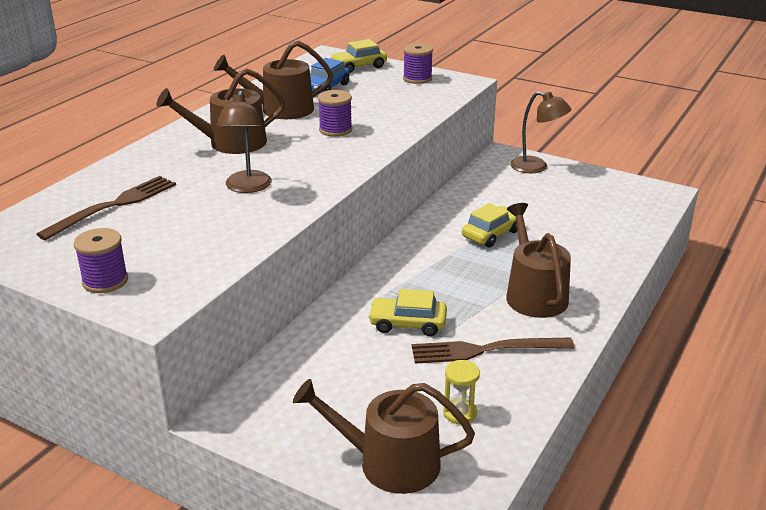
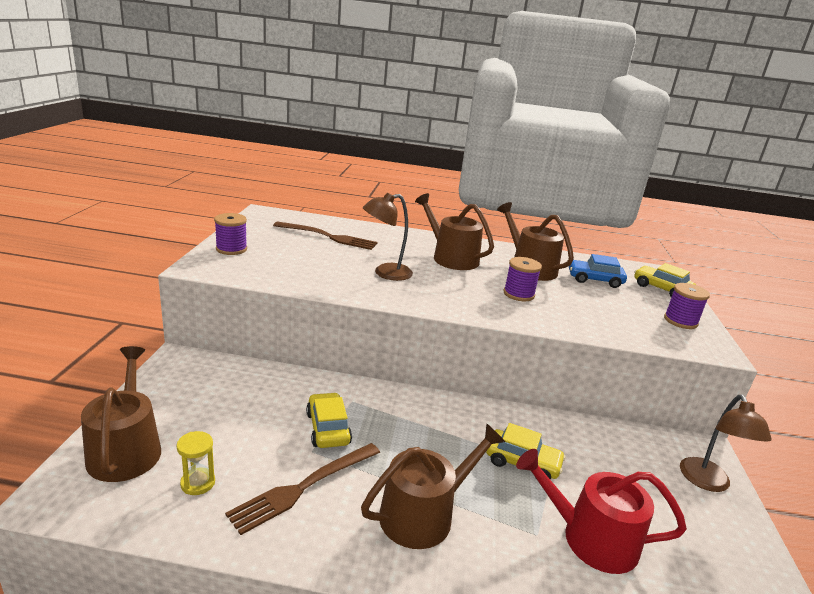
camera: 65 degrees right, 5 degrees down
brown fork [412,337,575,364] -> brown fork turned 105 degrees counterclockwise [225,443,380,535]
none -> red watering can [516,449,687,574]

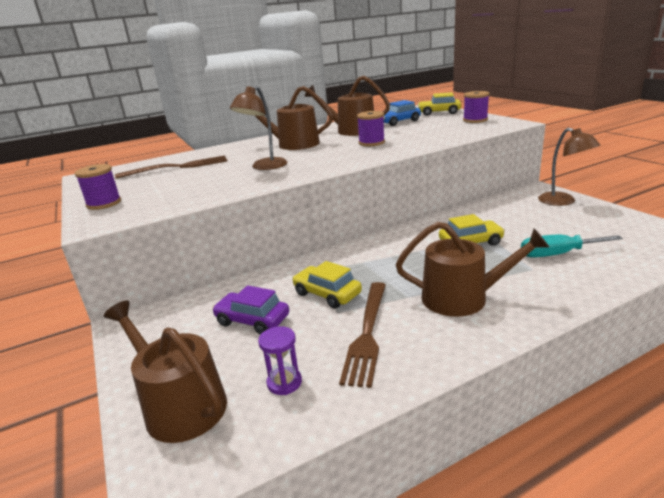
camera: 30 degrees left, 0 degrees up
yellow hourglass [177,431,215,495] -> purple hourglass [258,326,302,395]
brown watering can [361,424,505,549] -> brown watering can turned 75 degrees clockwise [396,222,549,317]
red watering can [516,449,687,574] -> turquoise screwdriver [521,235,623,258]
none -> purple car [212,285,289,334]

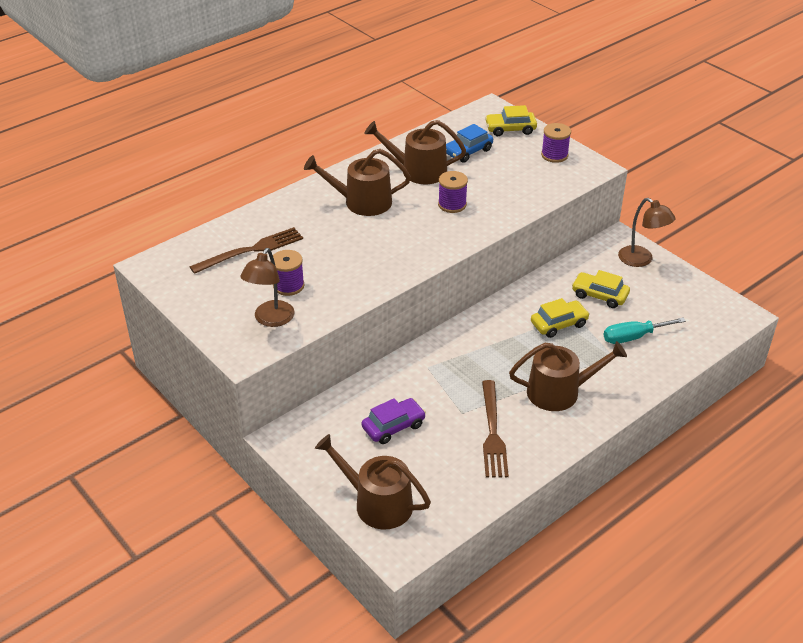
camera: 15 degrees left, 15 degrees up
purple spool [75,164,121,210] -> purple spool moved to [270,250,305,296]
purple car [212,285,289,334] -> purple car turned 135 degrees clockwise [362,398,426,444]
brown lamp [230,86,287,170] -> brown lamp moved to [240,248,294,327]
purple hourglass [258,326,302,395] -> none
yellow car [292,261,362,309] -> yellow car moved to [572,270,630,308]

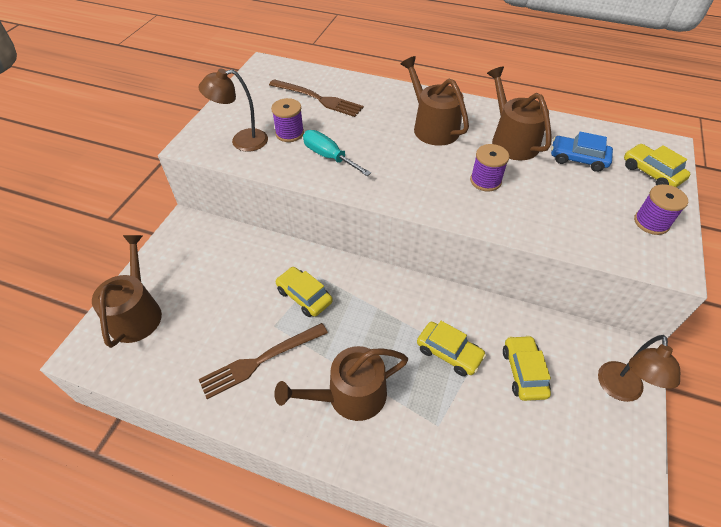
camera: 60 degrees right, 10 degrees up
purple car [362,398,426,444] -> none
brown watering can [509,341,627,411] -> brown watering can turned 105 degrees clockwise [274,346,408,421]
turquoise screwdriver [604,318,686,344] -> turquoise screwdriver moved to [303,130,371,176]
none -> yellow car [276,267,333,317]

